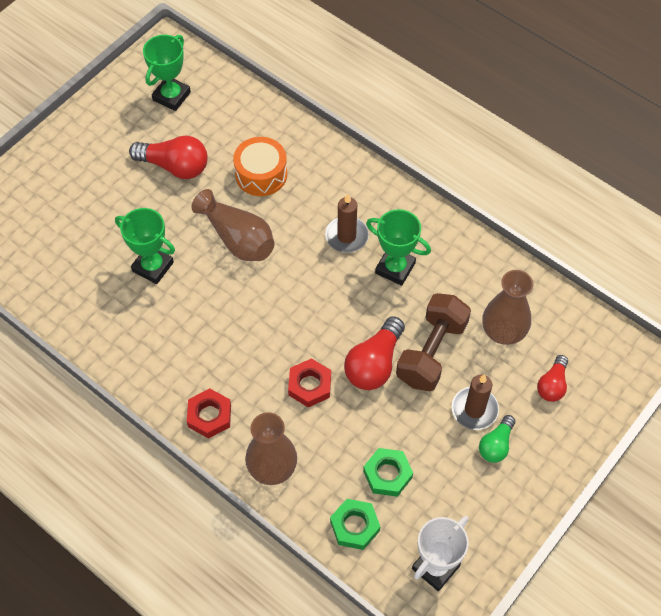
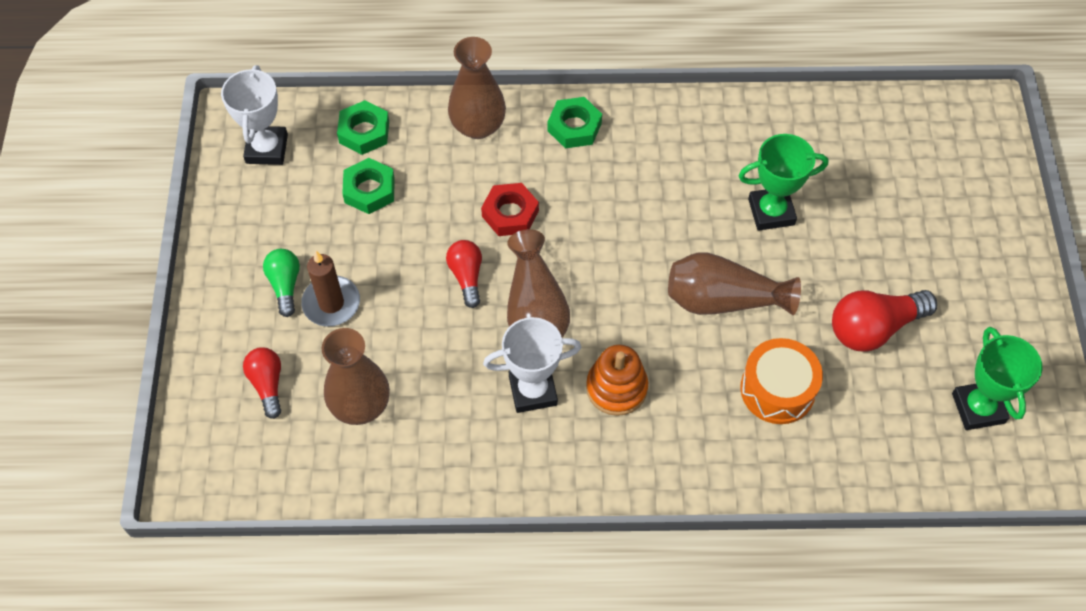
camera: 140 degrees right, 0 degrees up
red nut [187,388,231,439] -> green nut [548,97,602,149]
brown candle [325,194,369,253] -> orange stacking toy [586,345,648,416]
red light bulb [344,316,405,390] -> red light bulb [446,240,482,308], size x0.61
green trophy [366,209,431,286] -> white trophy [483,317,581,413]
brown dumbbell [396,293,471,391] -> none
none -> brown vase [507,229,570,338]

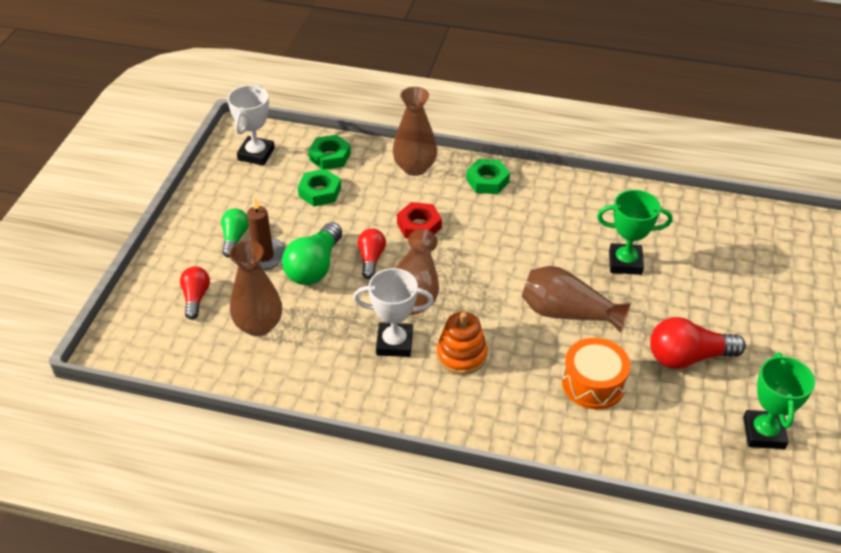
camera: 15 degrees right, 15 degrees down
none -> green light bulb [282,222,342,285]

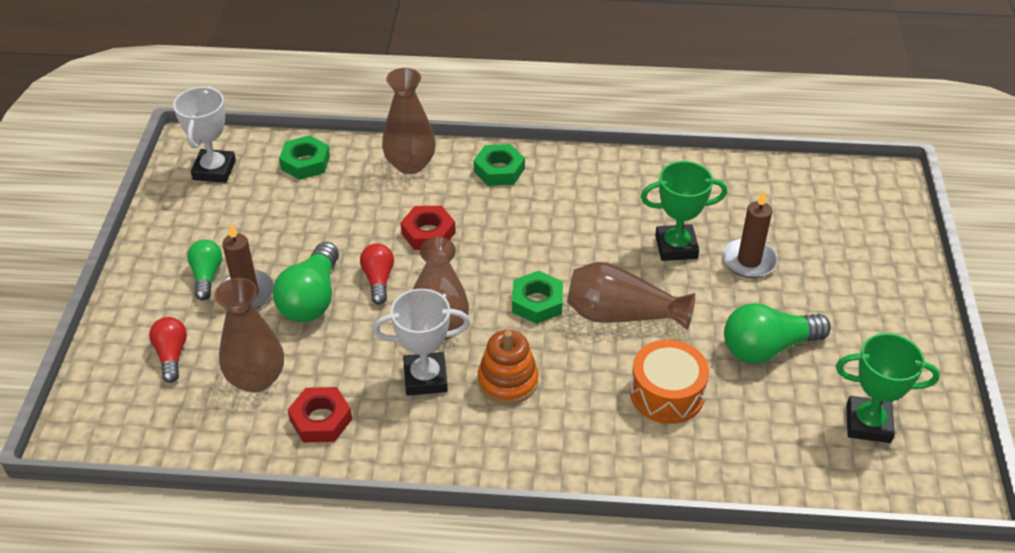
camera: 10 degrees left, 0 degrees up
green nut [298,169,341,207] -> green nut moved to [512,271,563,324]
red light bulb [650,317,746,369] -> green light bulb [724,303,831,363]
green trophy [743,353,815,449] -> green trophy turned 75 degrees counterclockwise [836,333,940,443]
none -> red nut [287,387,352,442]
none -> brown candle [723,191,778,278]

